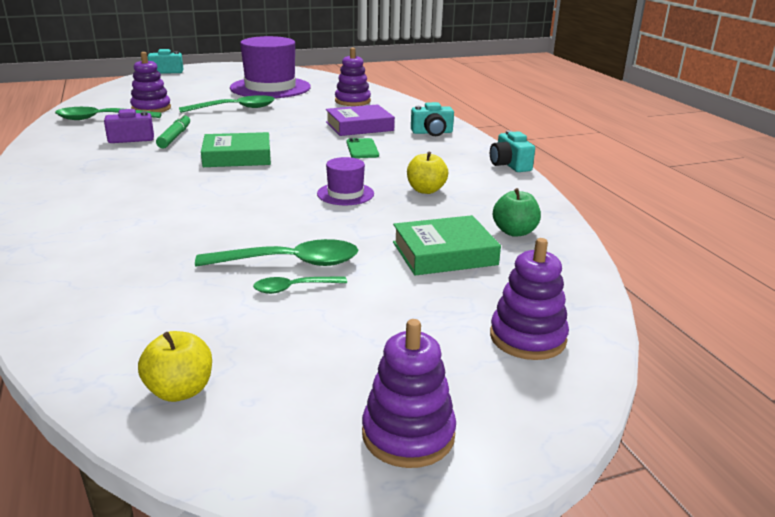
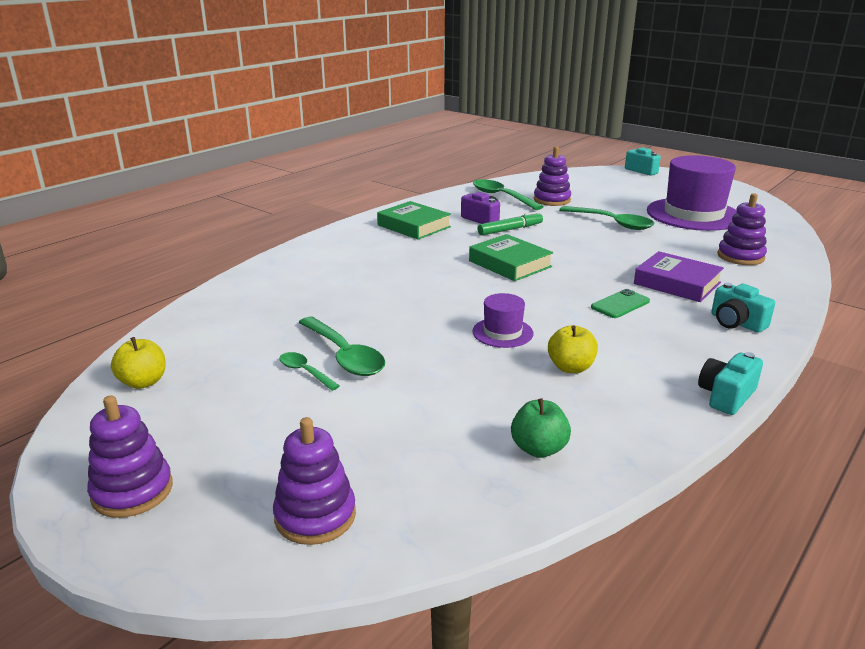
camera: 60 degrees right, 0 degrees up
green book [393,215,501,276] -> green book moved to [377,201,451,240]

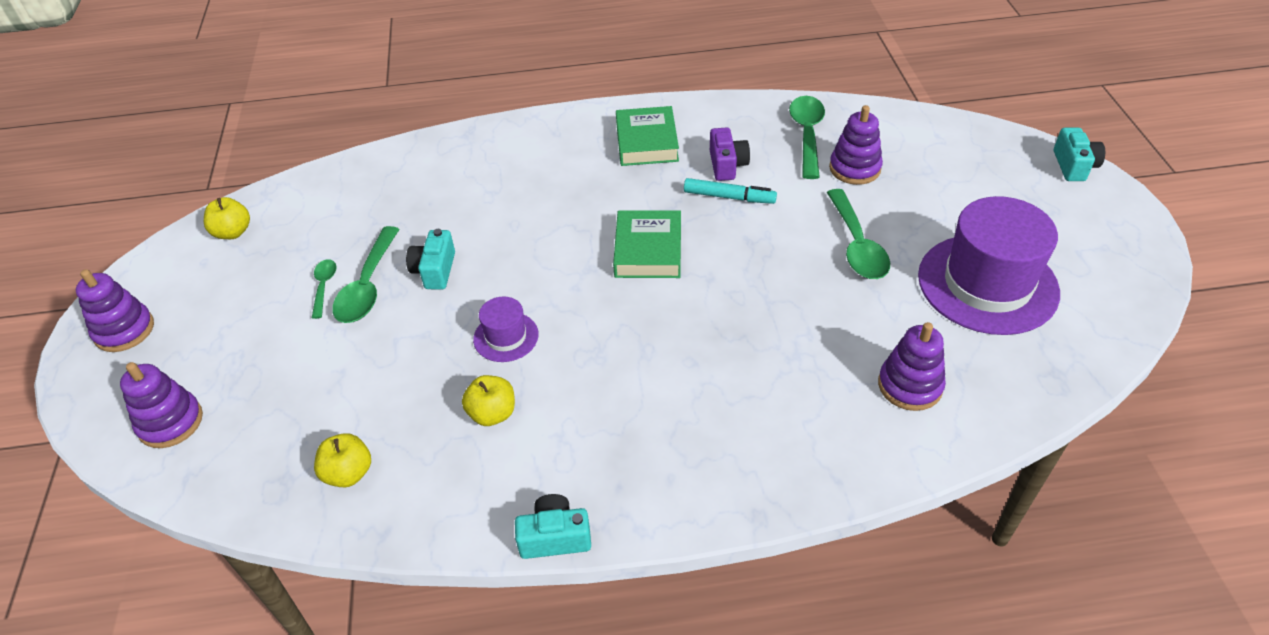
camera: 45 degrees right, 20 degrees up
green marker [478,211,543,235] -> turquoise marker [684,178,777,204]
green apple [511,398,571,458] -> yellow apple [314,433,371,487]
green phone [591,289,650,318] -> none
purple book [634,251,724,302] -> none
turquoise camera [711,283,775,333] -> turquoise camera moved to [406,229,455,290]

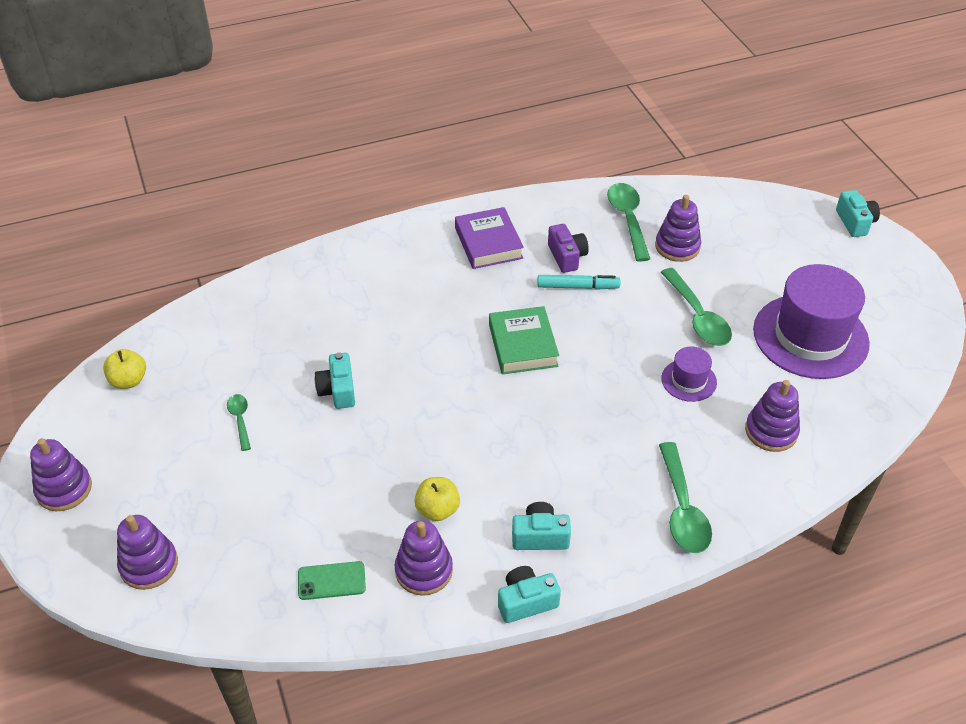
camera: 15 degrees left, 0 degrees up
yellow apple [314,433,371,487] -> green phone [298,561,366,600]
green spoon [332,226,400,323] -> green spoon moved to [659,442,712,553]
purple hat [473,297,539,362] -> purple hat moved to [661,346,717,402]
green book [616,106,679,166] -> purple book [455,207,524,269]
none -> purple stacking toy [395,520,453,596]
none -> turquoise camera [512,502,571,550]

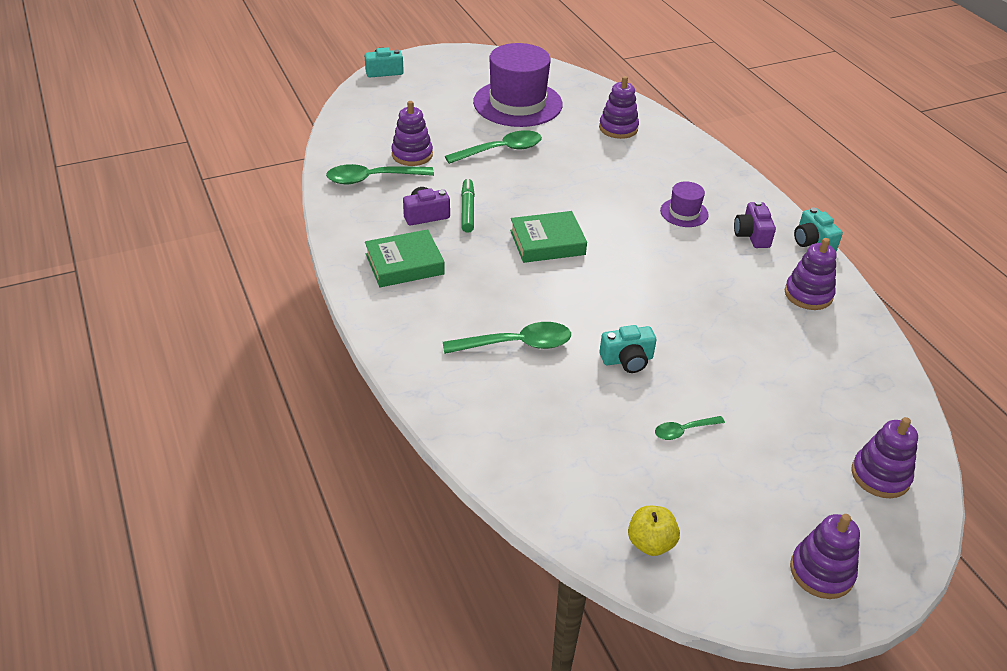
camera: 95 degrees left, 5 degrees down
green phone [298,561,366,600] -> none
yellow apple [414,477,460,521] -> none
purple book [455,207,524,269] -> green book [365,229,445,287]
turquoise camera [512,502,571,550] -> purple camera [734,201,776,248]
turquoise marker [537,275,620,290] -> green marker [461,178,475,233]
green spoon [659,442,712,553] -> green spoon moved to [443,322,571,354]
purple hat [661,346,717,402] -> purple hat moved to [660,181,709,227]

